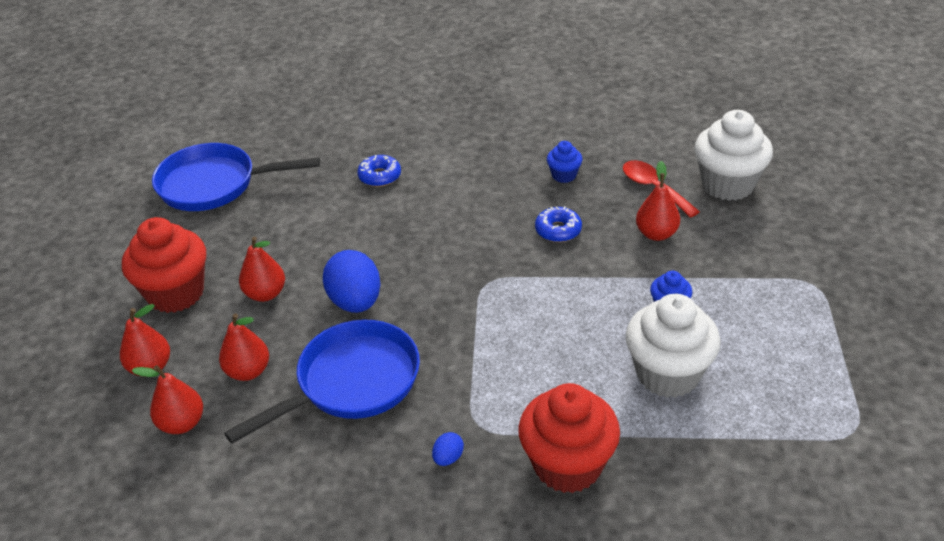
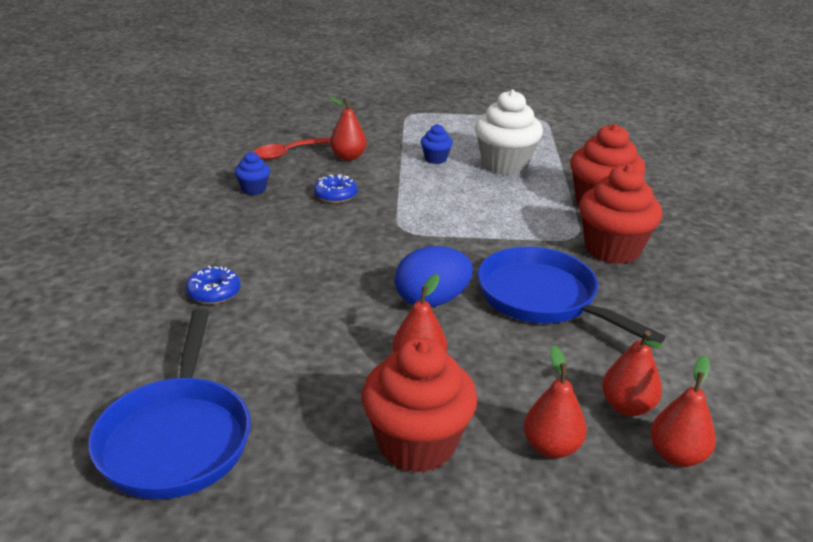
camera: 95 degrees left, 10 degrees down
red pear [219,313,269,381] -> red pear moved to [650,355,716,467]
blue egg [432,432,464,466] -> red cupcake [579,164,663,264]
white cupcake [694,110,773,201] -> none

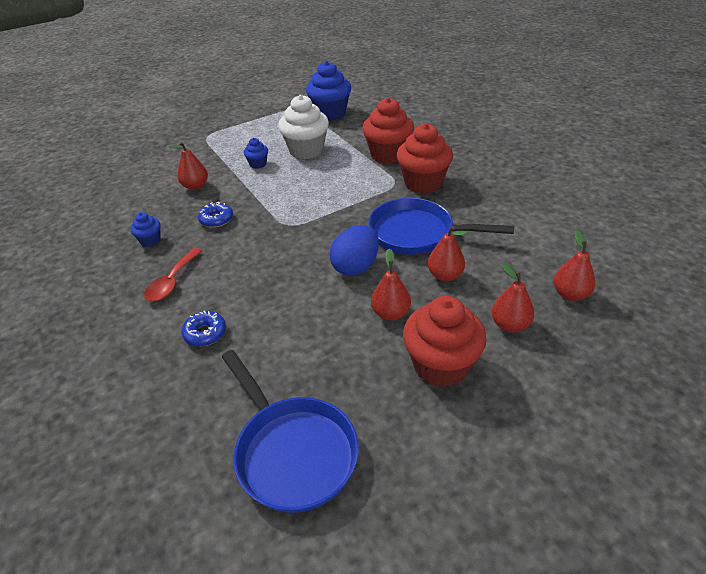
camera: 30 degrees left, 10 degrees up
red spoon [253,137,330,160] -> red spoon moved to [144,248,202,301]
red pear [602,330,663,416] -> red pear moved to [427,226,467,281]
none -> blue cupcake [306,61,351,121]

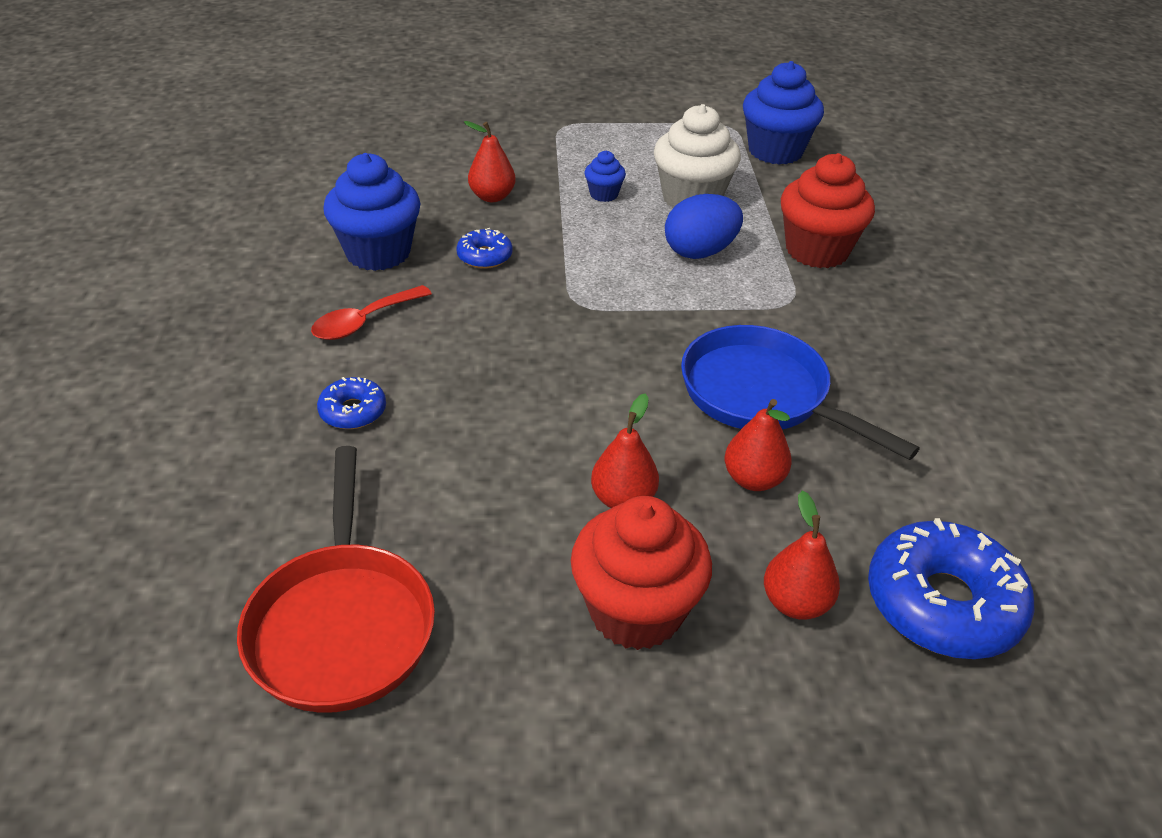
camera: 25 degrees right, 0 degrees up
blue cupcake [130,212,161,247] -> blue cupcake [323,153,421,271], size x2.07
blue pan [222,350,359,513] -> red pan [237,446,435,713]
blue egg [329,225,379,276] -> blue egg moved to [665,194,743,259]
red cupcake [397,123,453,193] -> none
red pear [554,230,596,301] -> blue donut [868,518,1034,659]

